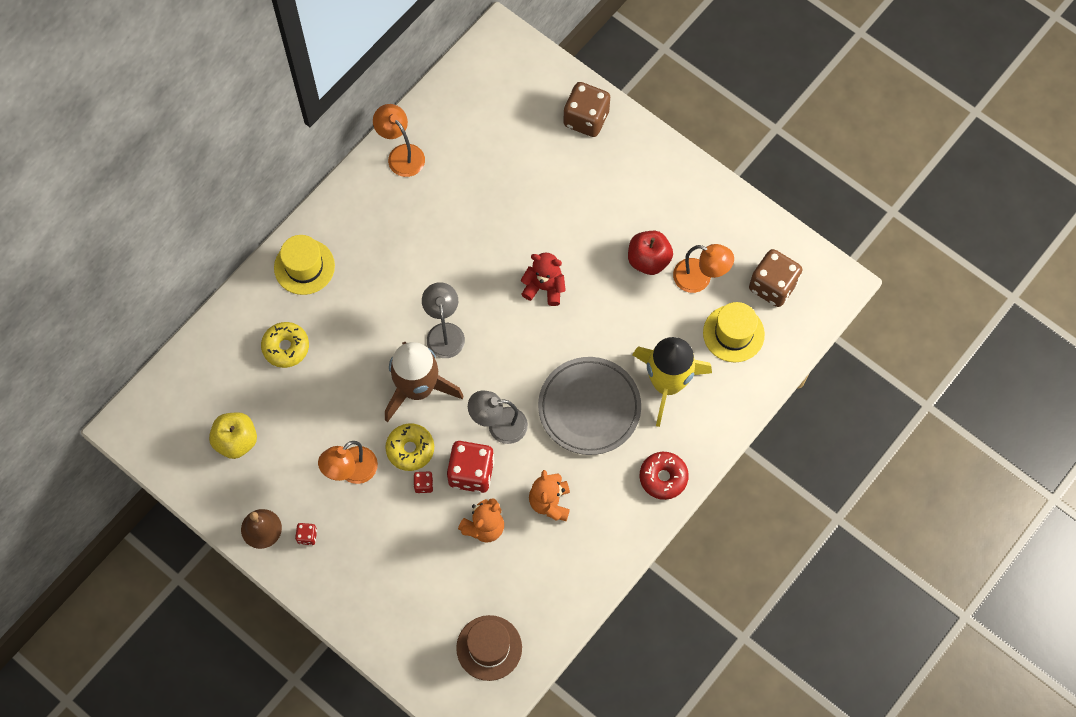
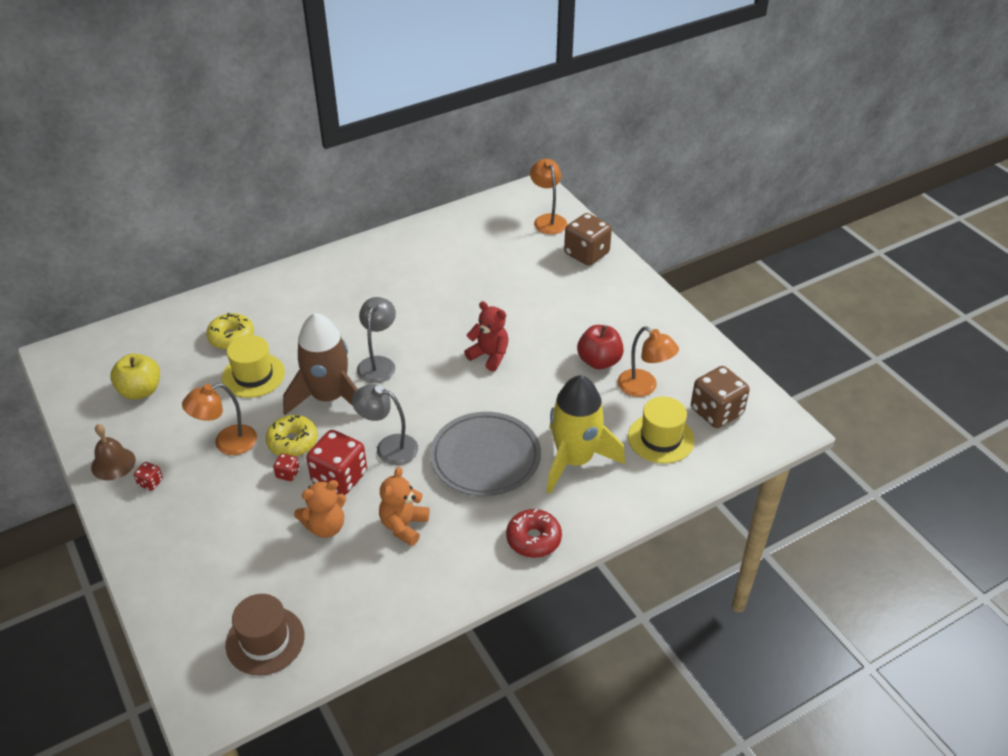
camera: 20 degrees right, 25 degrees down
yellow hat [274,235,335,295] -> yellow hat moved to [222,335,285,398]
orange lamp [373,104,425,177] -> orange lamp moved to [530,159,567,234]

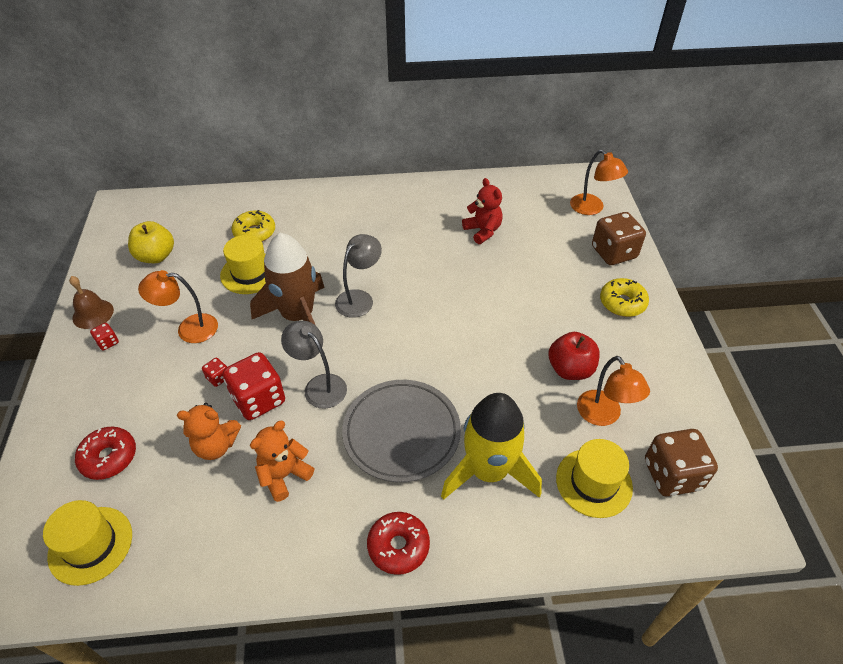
camera: 25 degrees right, 5 degrees up
brown hat [226,594,305,675] -> yellow hat [43,500,132,586]
yellow donut [266,415,318,457] -> yellow donut moved to [600,278,649,317]
red teddy bear [464,301,509,371] -> red teddy bear moved to [462,178,503,244]
orange lamp [530,159,567,234] -> orange lamp turned 135 degrees clockwise [570,150,628,215]
none -> red donut [75,426,136,480]

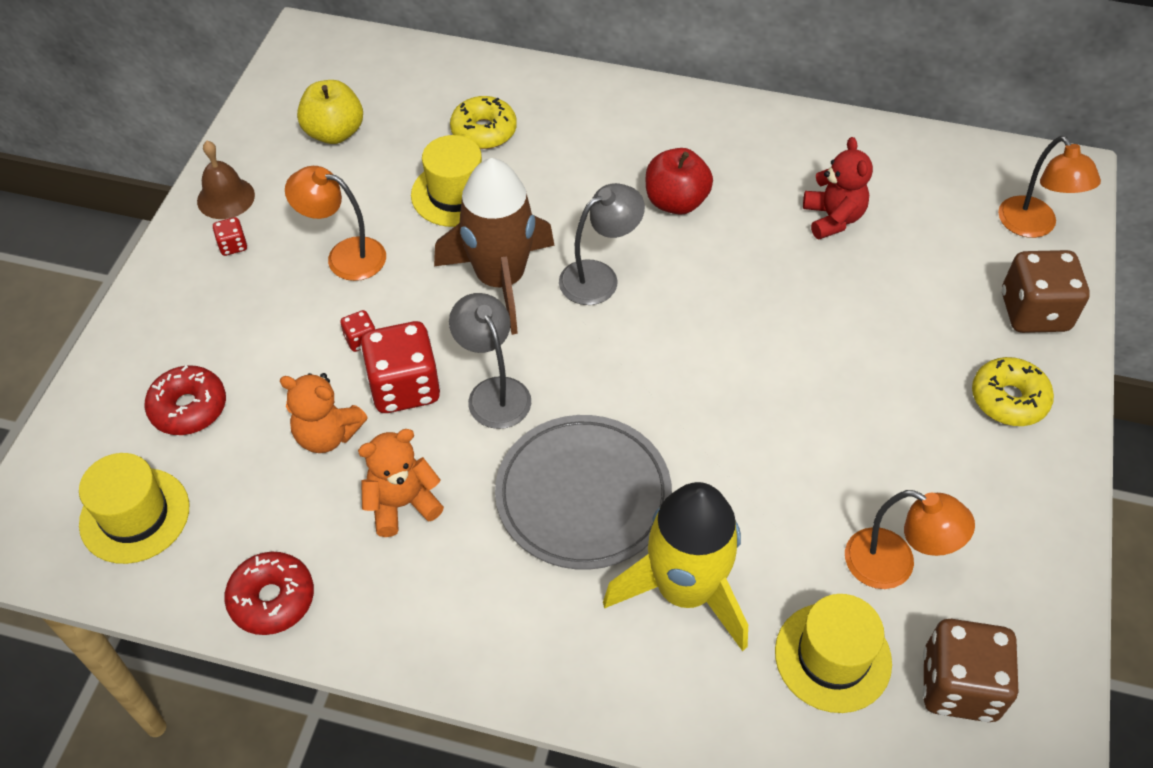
camera: 20 degrees right, 5 degrees up
red donut [367,512,430,575] -> red donut moved to [224,552,314,635]
red apple [549,332,600,380] -> red apple moved to [646,148,713,215]
orange lamp [577,356,650,426] -> orange lamp turned 60 degrees counterclockwise [845,490,975,589]

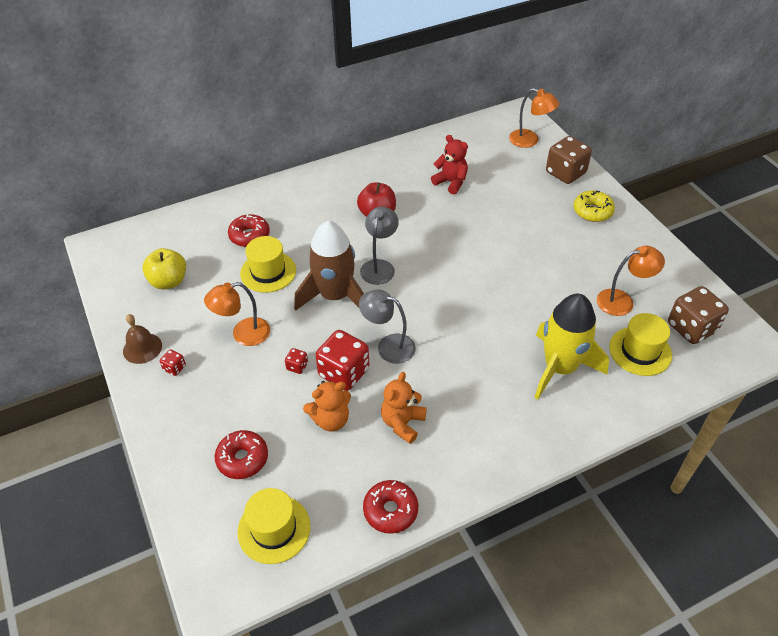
camera: 40 degrees left, 5 degrees down
yellow donut [450,96,517,149] -> red donut [228,214,270,247]
grey plate [495,415,672,570] -> none

